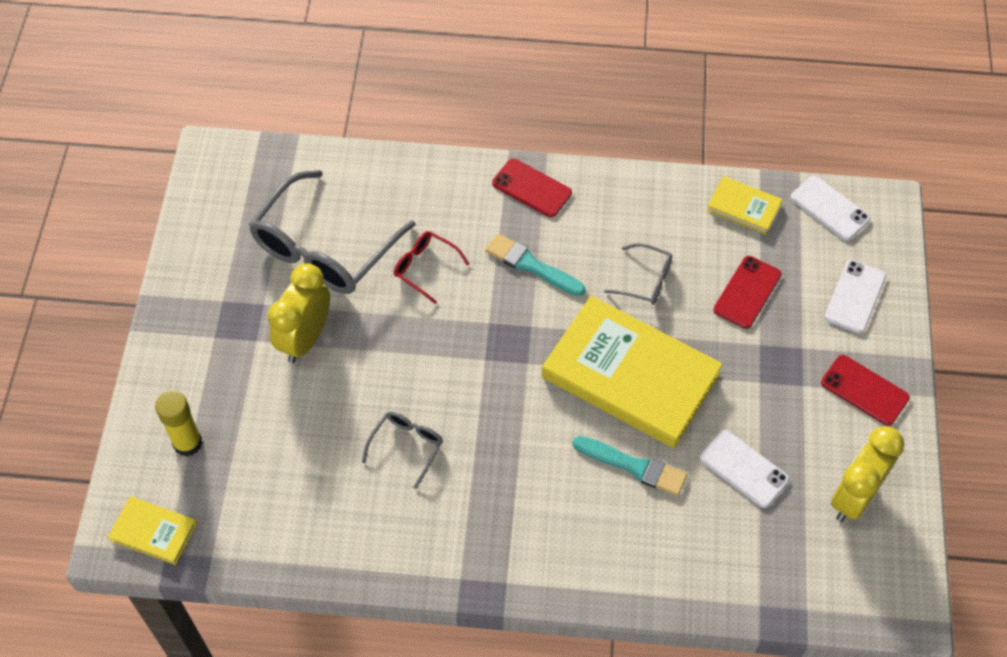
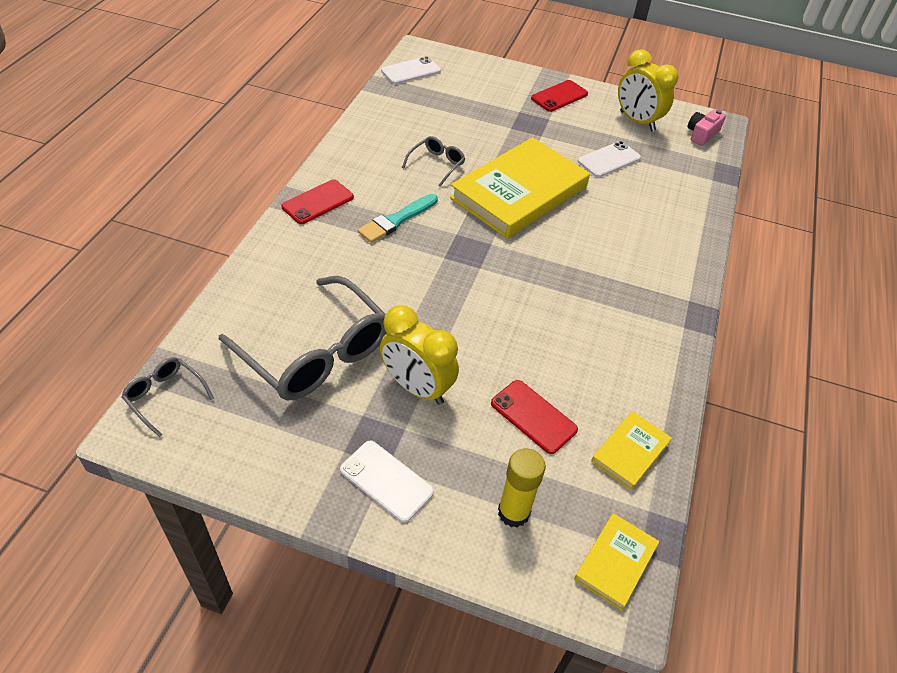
camera: 80 degrees left, 10 degrees down
grey glasses [362,411,443,489] -> grey glasses moved to [122,357,214,437]
red glasses [394,231,469,304] -> none
turquoise brush [573,436,688,496] -> none
yellow book [706,176,782,235] -> yellow book moved to [591,411,672,490]
red phone [713,256,782,329] -> red phone moved to [491,380,578,454]
white phone [824,260,886,334] -> white phone moved to [340,441,434,523]
none -> pink camera [688,109,726,146]

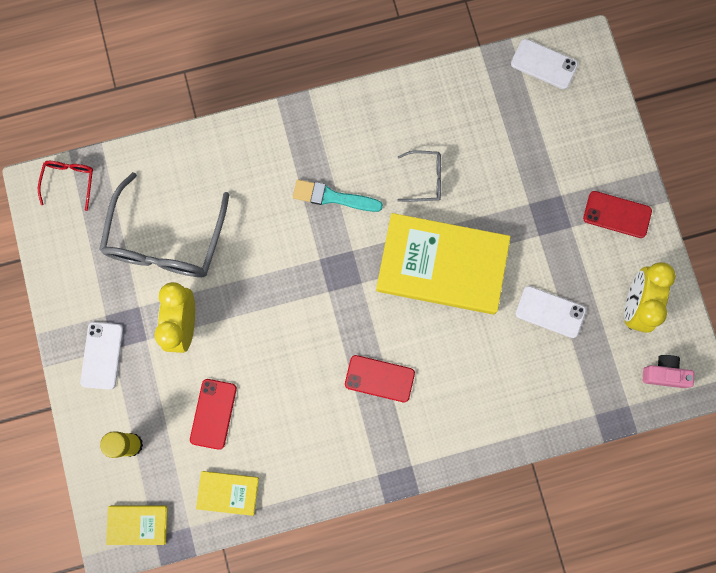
camera: 60 degrees right, 30 degrees up
grey glasses [122,357,214,437] -> red glasses [38,161,93,211]
red phone [282,179,354,224] -> red phone moved to [345,355,415,402]

